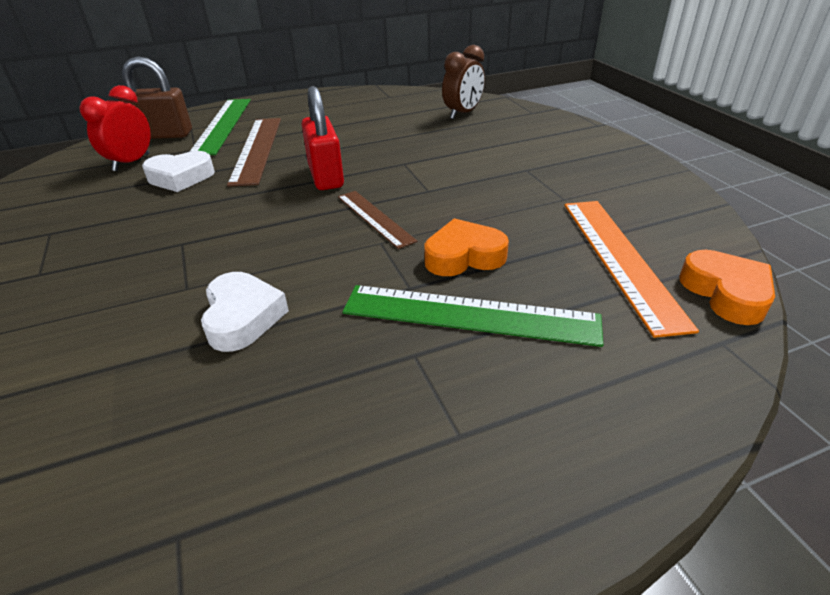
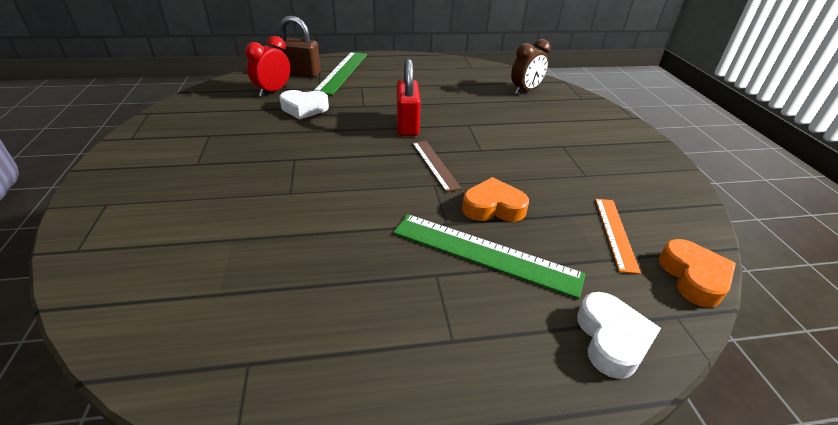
camera: 10 degrees right, 0 degrees up
white heart [201,272,289,352] -> white heart moved to [577,292,661,379]
brown ruler [227,118,281,187] -> none
orange ruler [564,201,699,338] -> orange ruler [595,199,641,274], size x0.61

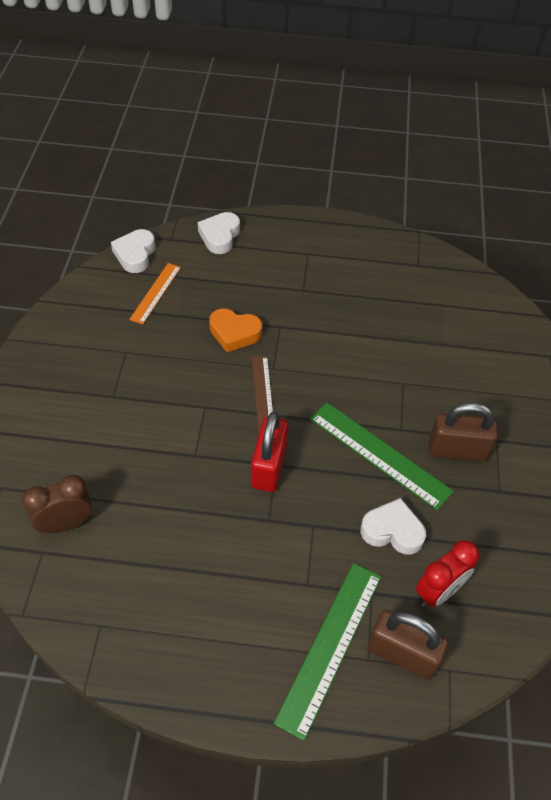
camera: 165 degrees left, 15 degrees up
green ruler [393,214,586,299] -> green ruler moved to [310,402,453,510]
orange heart [659,239,736,308] -> white heart [111,229,155,273]
none -> brown padlock [429,402,498,462]

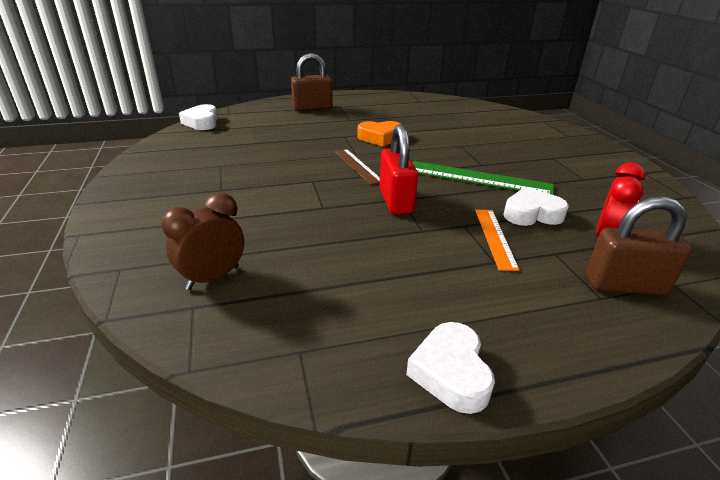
camera: 20 degrees left, 20 degrees down
orange ruler [129,263,181,324] -> orange ruler moved to [475,210,519,271]
white heart [198,212,240,254] -> white heart moved to [406,322,495,414]
orange heart [209,308,262,352] -> orange heart moved to [357,121,400,147]
green ruler [274,563,381,741] -> none
brown padlock [429,402,498,462] -> brown padlock moved to [291,53,333,111]

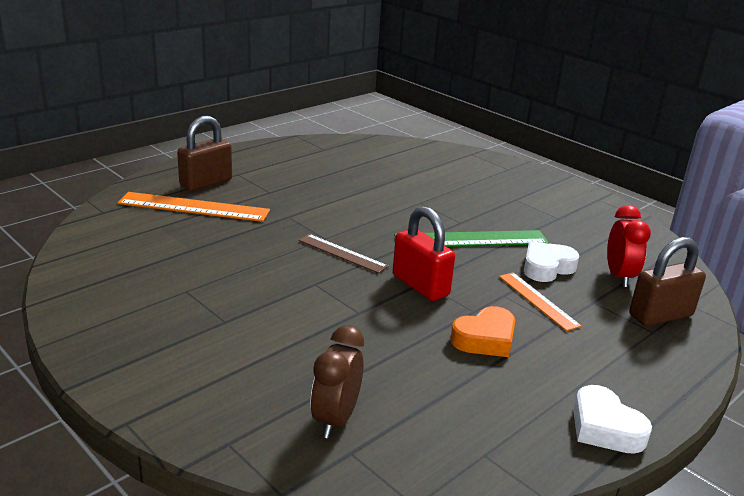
camera: 30 degrees left, 5 degrees down
white heart [179,104,218,130] -> none
orange heart [357,121,400,147] -> orange heart moved to [450,306,515,357]
none -> orange ruler [118,192,270,222]

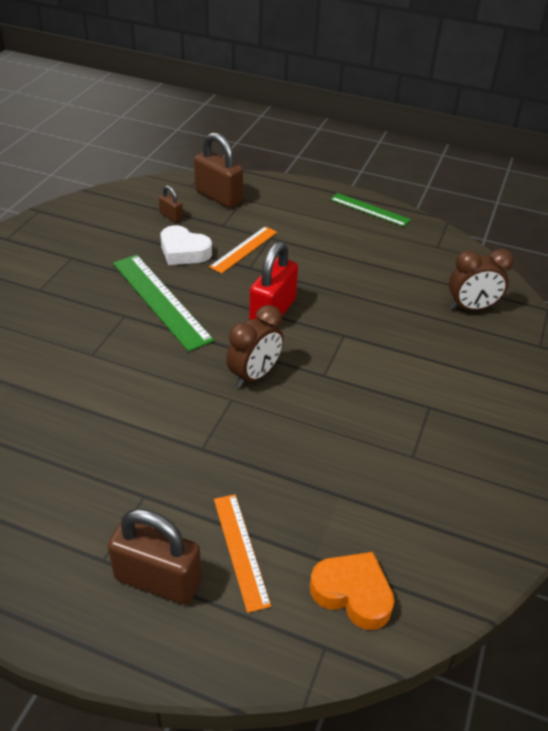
camera: 115 degrees left, 15 degrees up
orange ruler [118,192,270,222] -> orange ruler [214,494,271,613], size x0.61
brown ruler [299,234,388,274] -> brown clock [226,305,283,388]
orange heart [450,306,515,357] -> orange heart moved to [310,552,394,630]
white heart [573,385,652,454] -> green ruler [330,193,411,227]
red clock [607,205,651,287] -> brown padlock [159,185,183,222]

